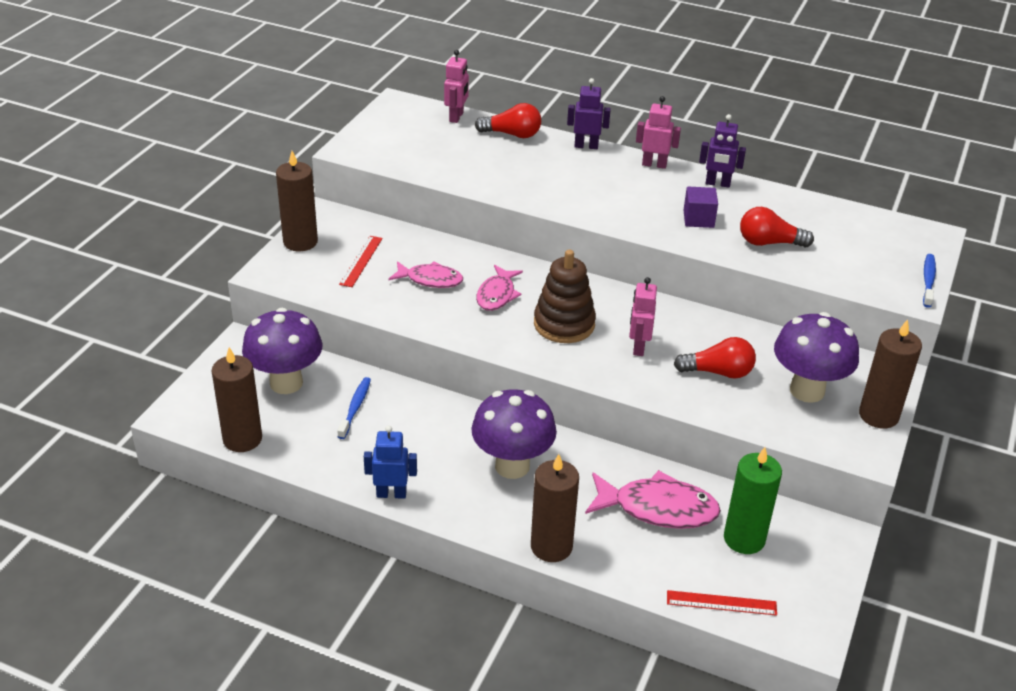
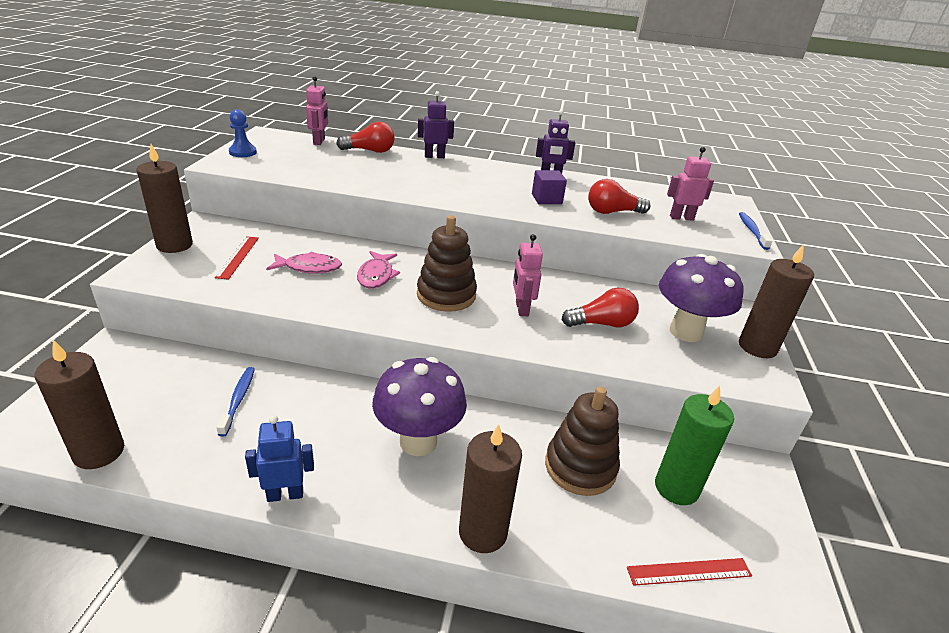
camera: 15 degrees left, 5 degrees down
purple mushroom [242,308,322,394] -> none
pink fish [585,470,721,529] -> brown stacking toy [545,386,620,496]
pink robot [636,96,681,169] -> pink robot moved to [667,147,714,221]
none -> blue pawn [229,109,257,157]

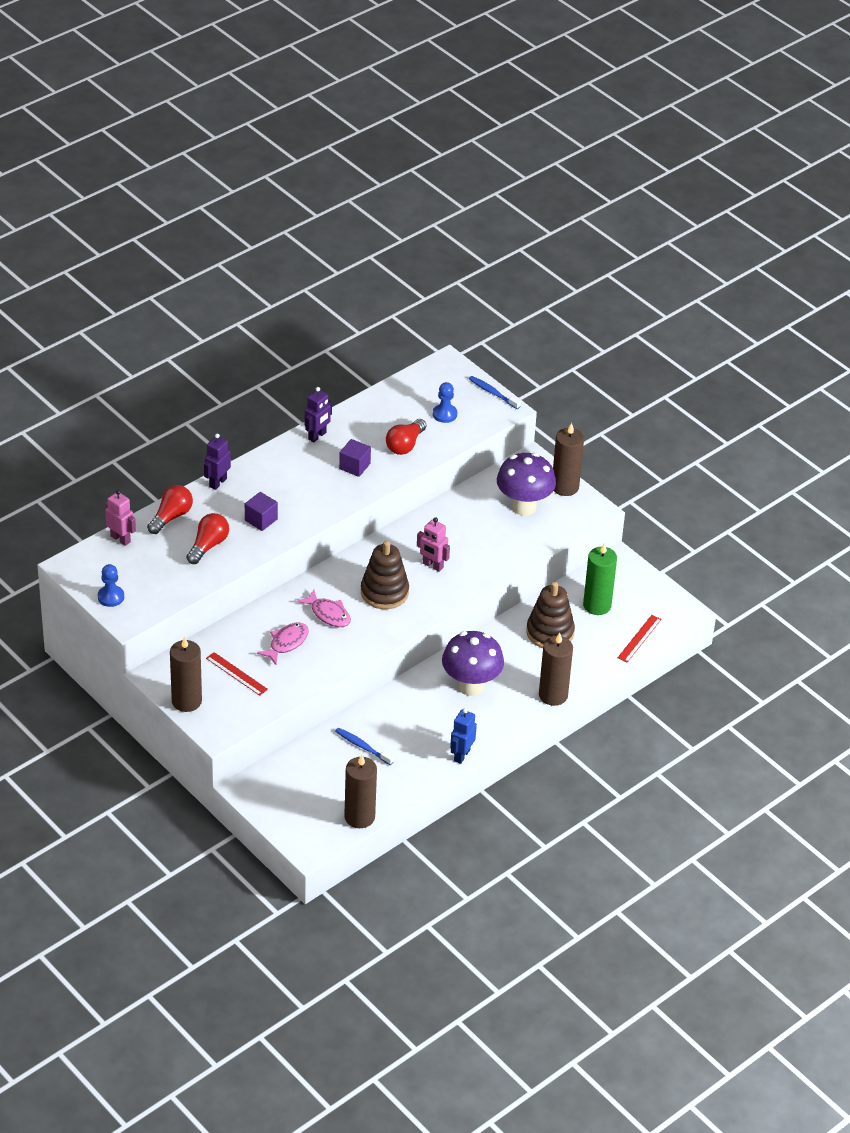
camera: 50 degrees left, 10 degrees up
red light bulb [562,288,639,327] -> red light bulb moved to [186,513,229,564]
pink robot [667,147,714,221] -> blue pawn [433,382,457,423]
none -> purple cube [245,492,278,531]

